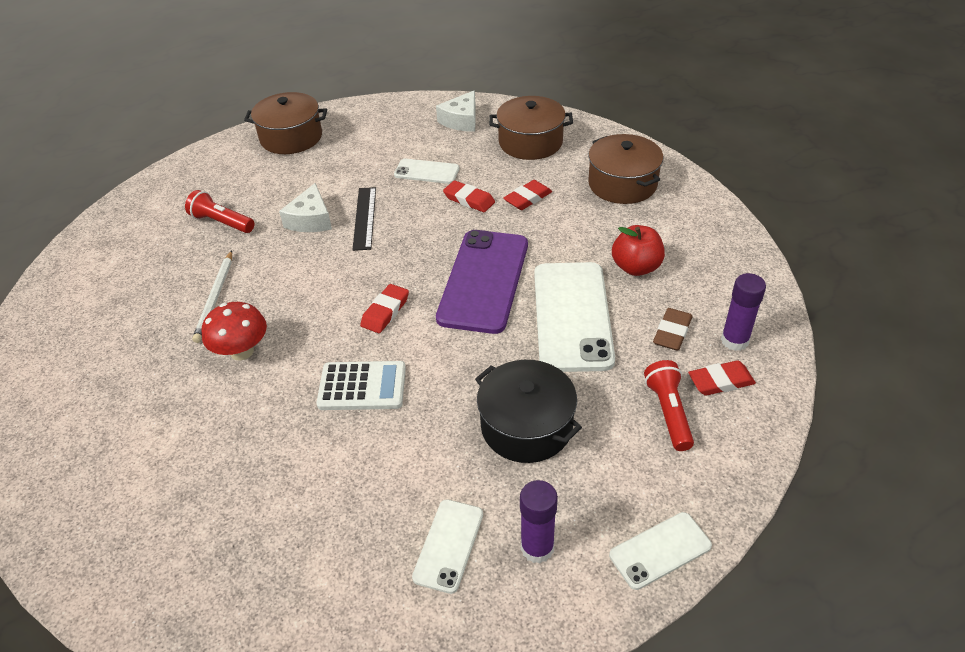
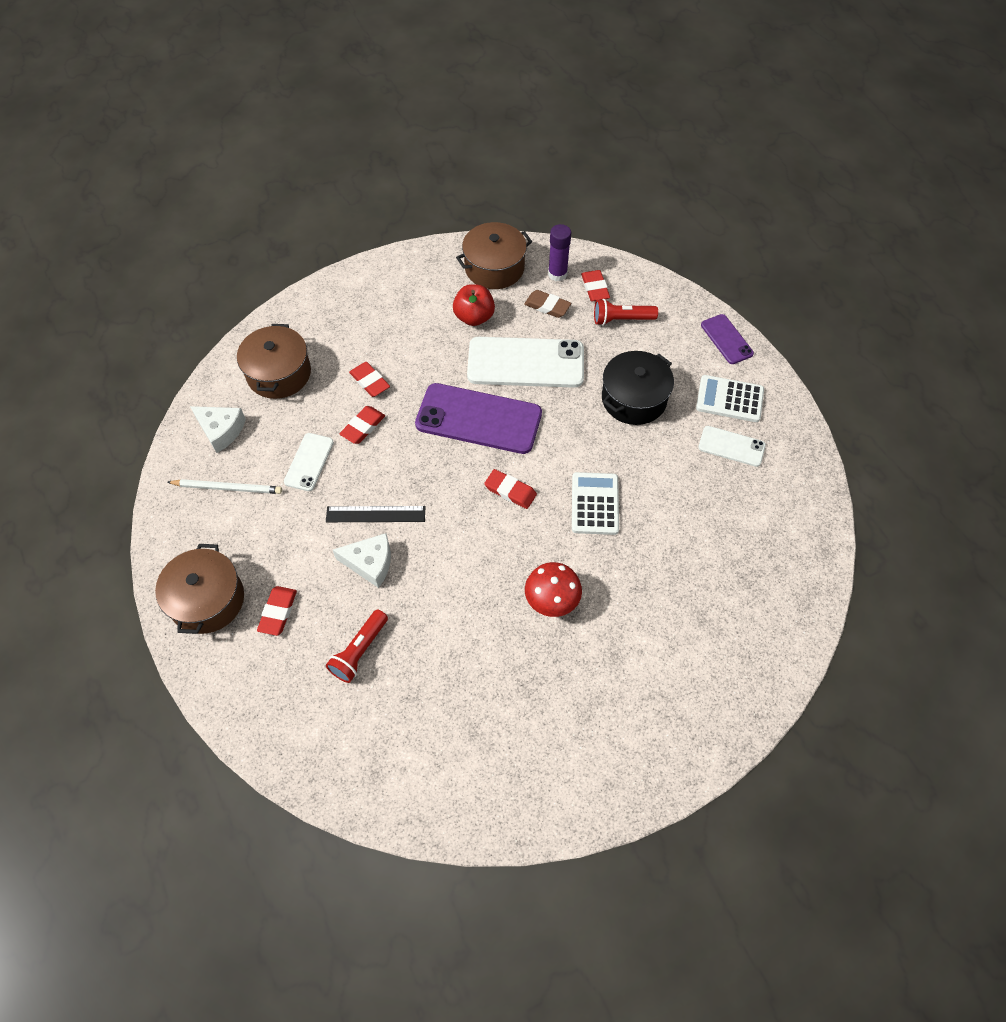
camera: 90 degrees left, 15 degrees up
white pencil [192,251,232,343] -> white pencil moved to [167,479,282,494]
purple glue stick [520,480,558,563] -> white calculator [696,375,764,422]
brown pot [588,134,663,204] -> brown pot moved to [456,222,532,289]
white phone [609,512,712,590] -> purple phone [701,314,754,364]
none -> red eraser [257,586,297,636]

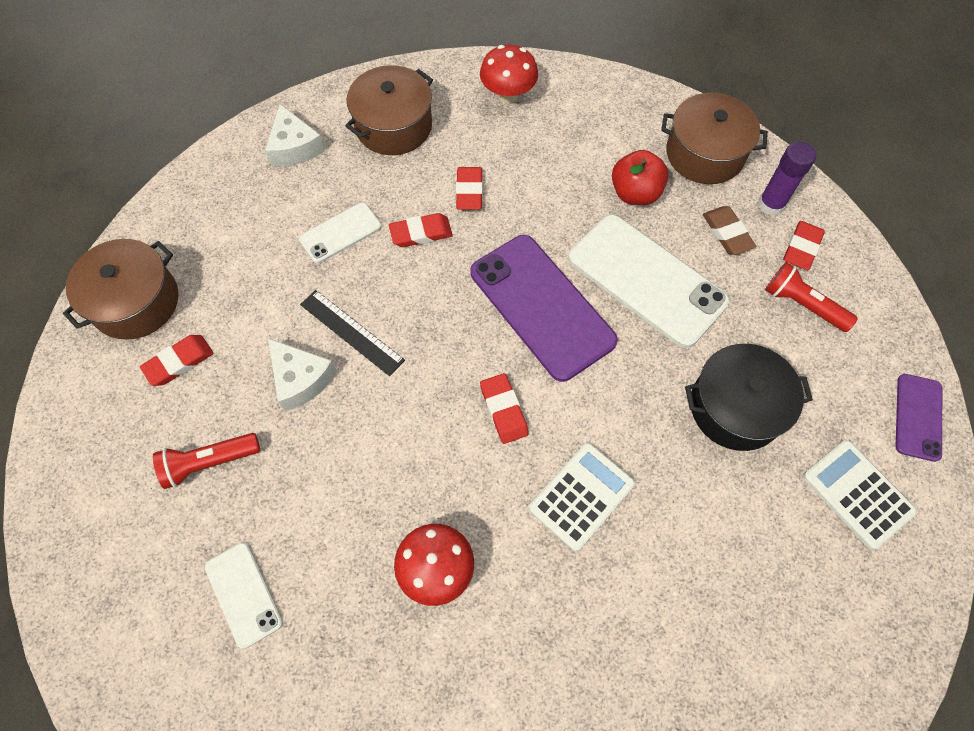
camera: 40 degrees right, 5 degrees up
white pencil [167,479,282,494] -> none
white phone [698,426,766,467] -> white phone moved to [205,543,283,649]
none -> red mushroom [480,45,538,103]

